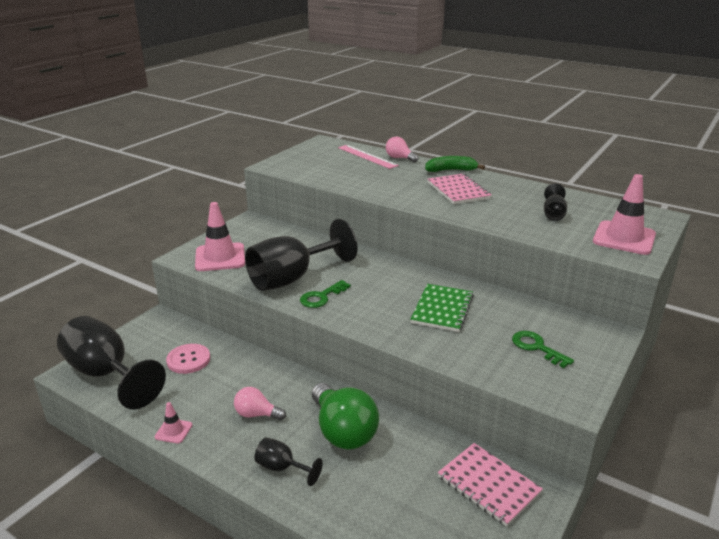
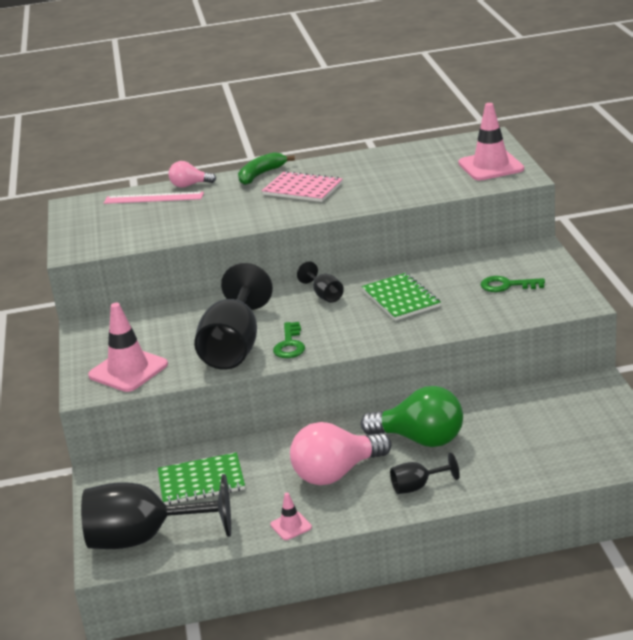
camera: 40 degrees left, 0 degrees up
pink button [166,344,210,374] -> green notebook [158,452,245,505]
pink light bulb [234,387,286,420] -> pink light bulb [290,422,391,485], size x1.87
pink notebook [438,443,543,526] -> none
black goblet [544,183,567,221] -> black goblet moved to [297,261,344,303]

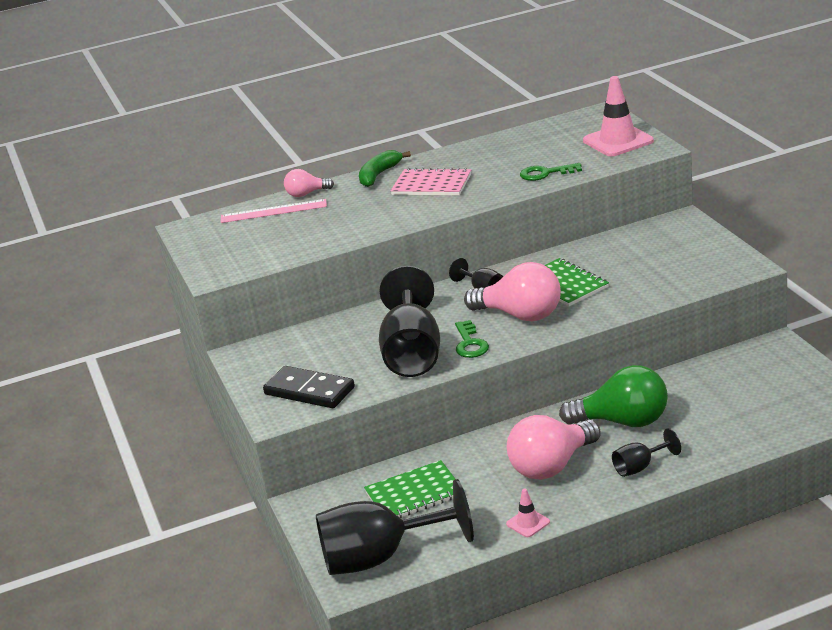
camera: 10 degrees left, 0 degrees up
pink traffic cone [88,303,168,392] -> black domino [263,366,355,408]
green key [481,276,545,292] -> green key moved to [520,163,582,181]
none -> pink light bulb [464,262,561,321]

